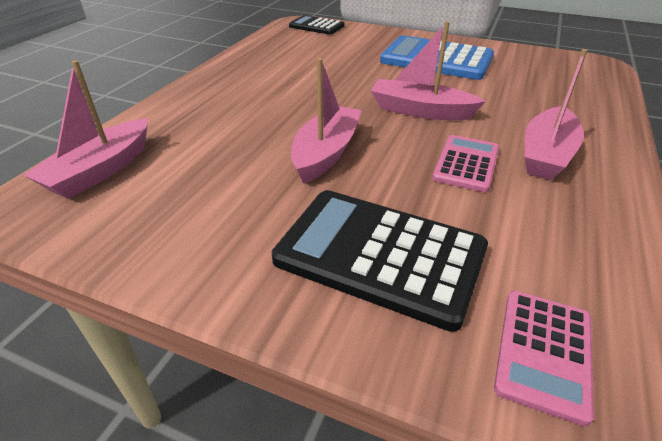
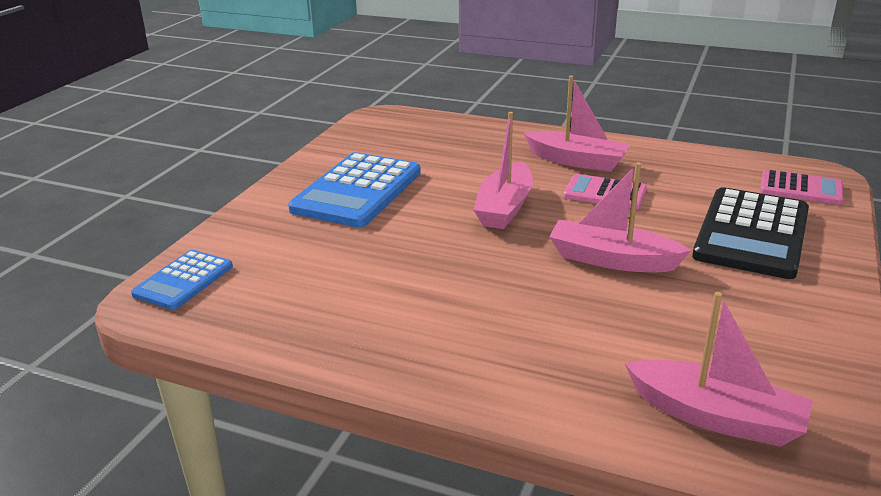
camera: 90 degrees left, 10 degrees down
black calculator [289,15,344,35] -> blue calculator [131,250,233,310]

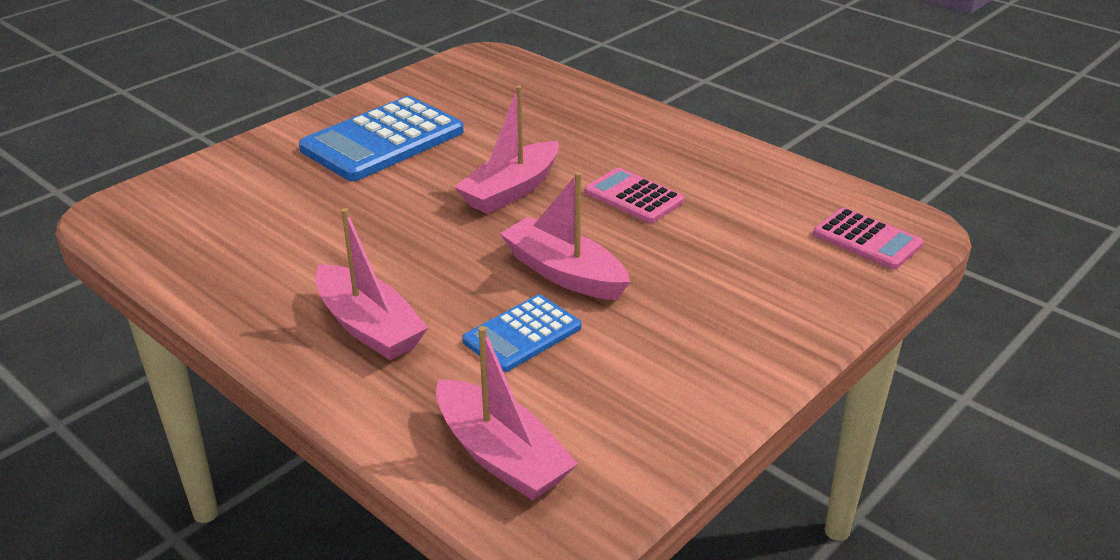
camera: 20 degrees right, 5 degrees up
blue calculator [131,250,233,310] -> blue calculator moved to [462,295,581,372]
pink boat [524,76,631,172] -> pink boat moved to [315,208,428,360]
black calculator [692,187,809,279] -> none

